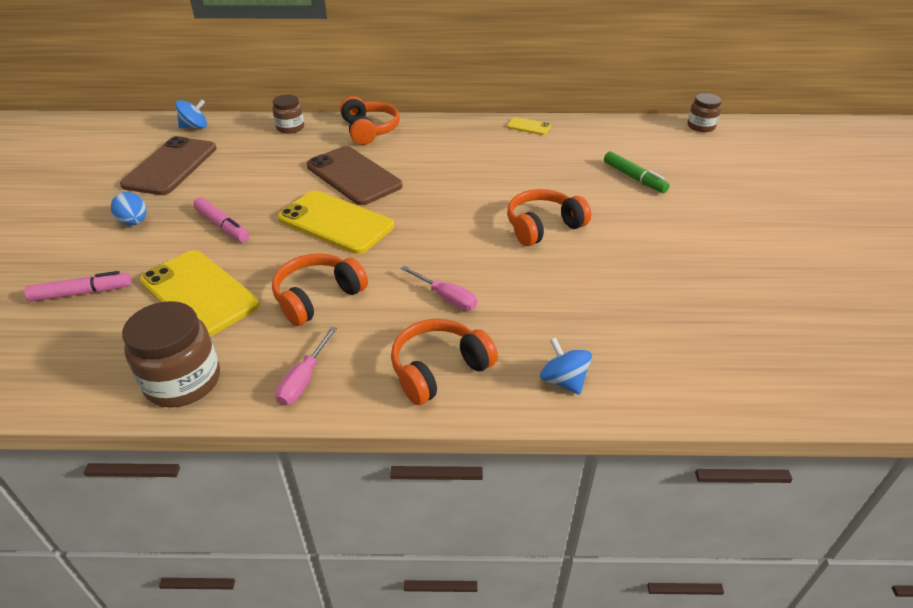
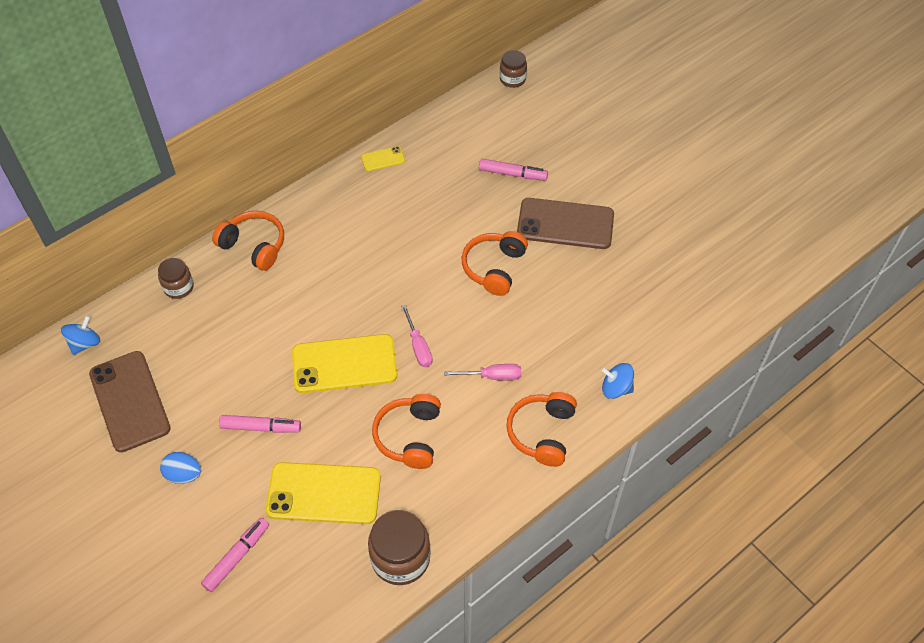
camera: 40 degrees left, 15 degrees up
pink screwdriver [275,327,337,406] -> pink screwdriver moved to [401,304,433,367]
brown phone [307,146,403,205] -> brown phone moved to [517,198,614,249]
green marker [604,151,670,193] -> pink marker [479,159,548,181]

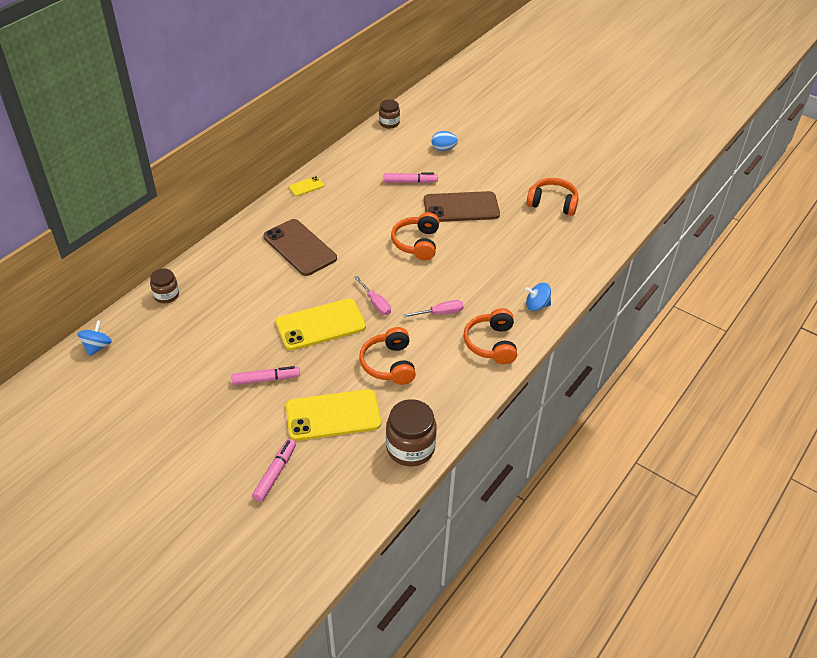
camera: 15 degrees left, 10 degrees down
brown phone [89,351,171,452] -> brown phone moved to [263,219,337,276]
blue egg [160,452,201,484] -> blue egg moved to [432,131,458,151]
orange headphones [212,211,284,271] -> orange headphones moved to [527,178,579,216]

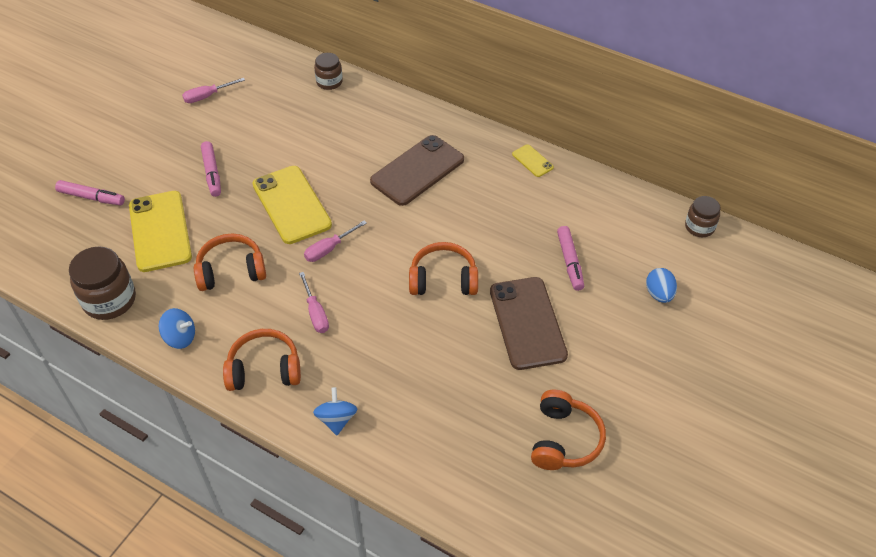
camera: 85 degrees right, 5 degrees up
blue spinning top [77,320,112,356] -> blue spinning top moved to [159,308,195,349]
none -> pink screwdriver [182,78,245,103]

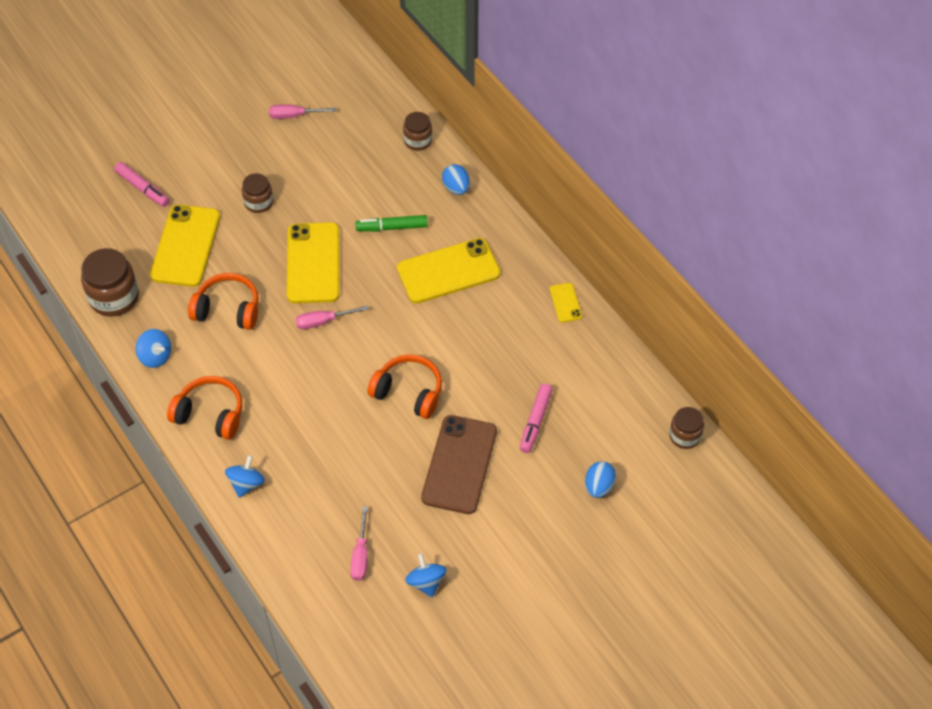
camera: 25 degrees right, 5 degrees up
pink marker [201,141,221,197] -> brown jar [242,173,273,213]
pink screwdriver [299,272,329,333] -> pink screwdriver moved to [350,506,368,581]
brown phone [370,135,464,206] -> yellow phone [397,238,501,304]
orange headphones [531,390,606,470] -> blue spinning top [405,553,446,597]
none -> green marker [355,215,428,231]
none -> blue egg [442,164,470,195]

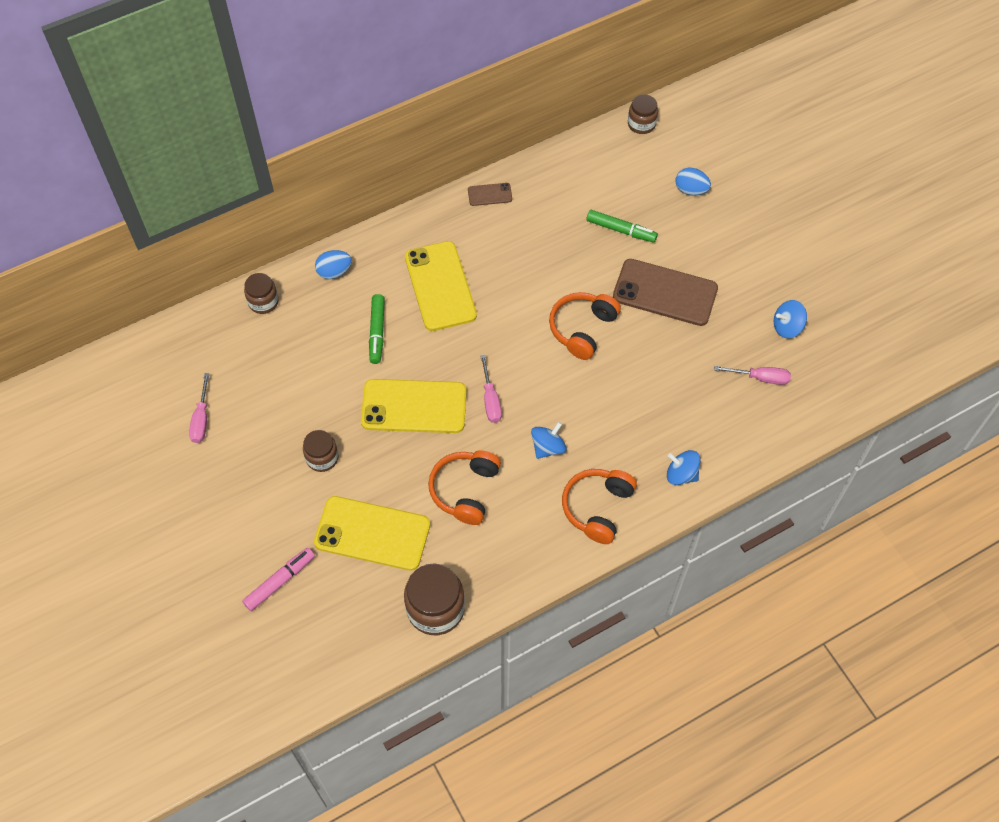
camera: 85 degrees left, 5 degrees up
blue spinning top [135,329,171,368] -> blue spinning top moved to [531,422,567,459]
pink marker [520,384,553,453] -> green marker [586,210,658,243]
yellow phone [550,283,582,323] -> brown phone [468,183,512,206]

